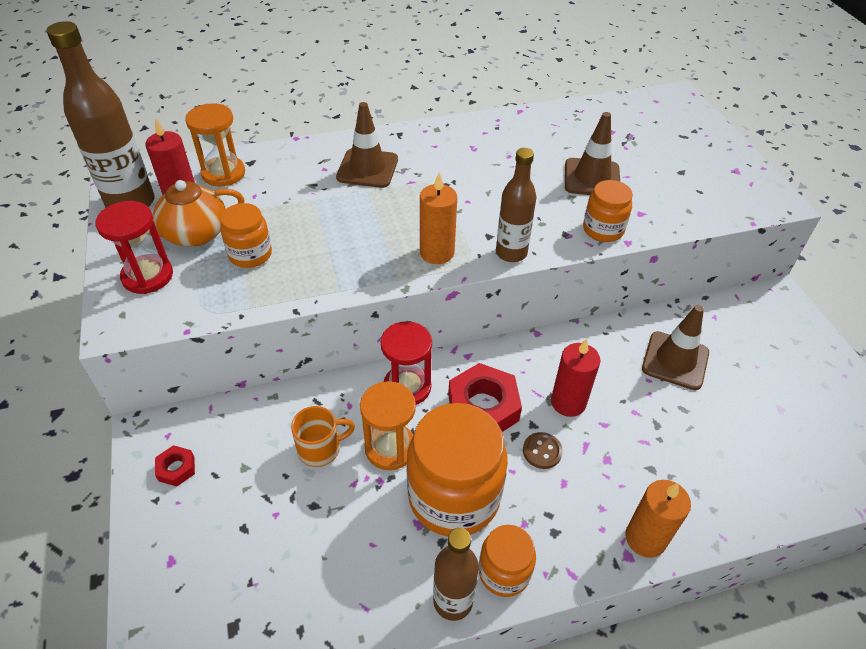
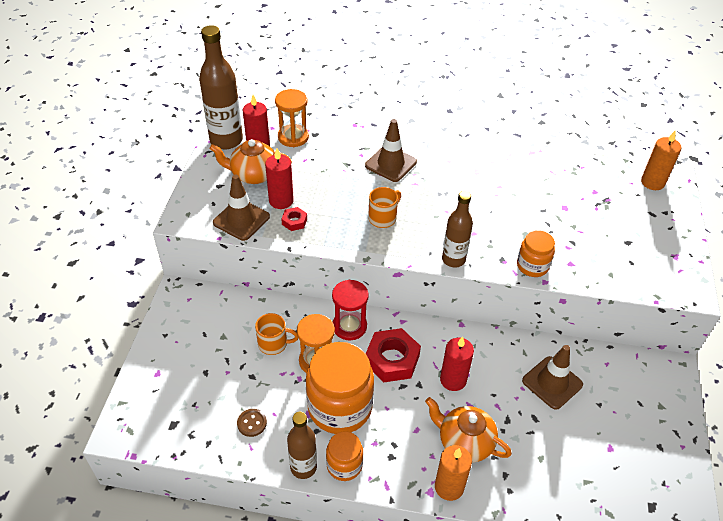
camera: 25 degrees right, 0 degrees up
red hourglass [95,201,173,294] -> none
red nut [155,445,195,487] -> red nut moved to [281,207,307,231]
orange jar [220,203,272,268] -> red candle [265,148,294,209]
orange candle [420,172,457,264] -> orange candle moved to [641,131,681,190]
brown button [523,432,563,469] -> brown button moved to [237,409,267,437]
brown traffic cone [565,112,620,195] -> brown traffic cone moved to [213,175,270,241]
none -> orange mug [368,187,401,228]
none -> orange teapot [425,397,512,463]

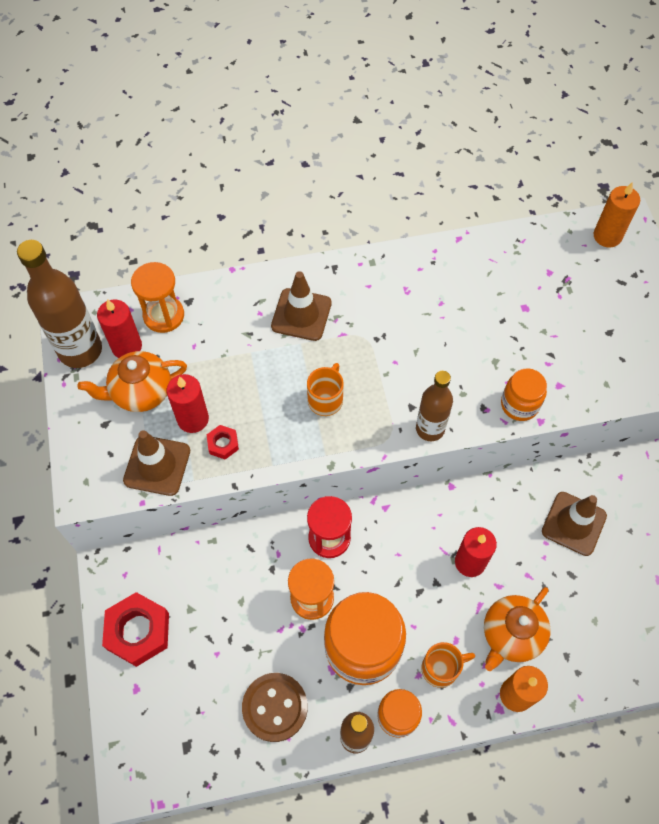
camera: 20 degrees left, 15 degrees up
brown button [237,409,267,437] -> brown button [242,673,308,742], size x1.87
orange mug [255,313,298,355] -> orange mug moved to [422,642,475,688]
red nut [366,328,421,383] -> red nut moved to [102,592,169,667]
orange teapot [425,397,512,463] -> orange teapot turned 60 degrees counterclockwise [484,587,551,671]

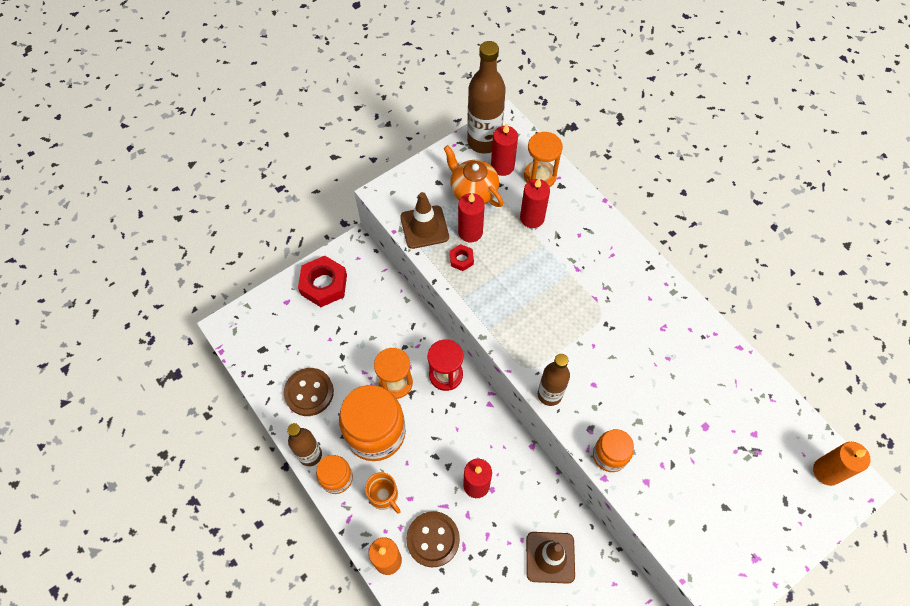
camera: 65 degrees right, 0 degrees up
brown traffic cone [271,271,332,341] -> none
orange mug [307,363,344,416] -> none
orange teapot [484,587,551,671] -> brown button [406,511,460,567]
none -> red candle [520,178,550,228]

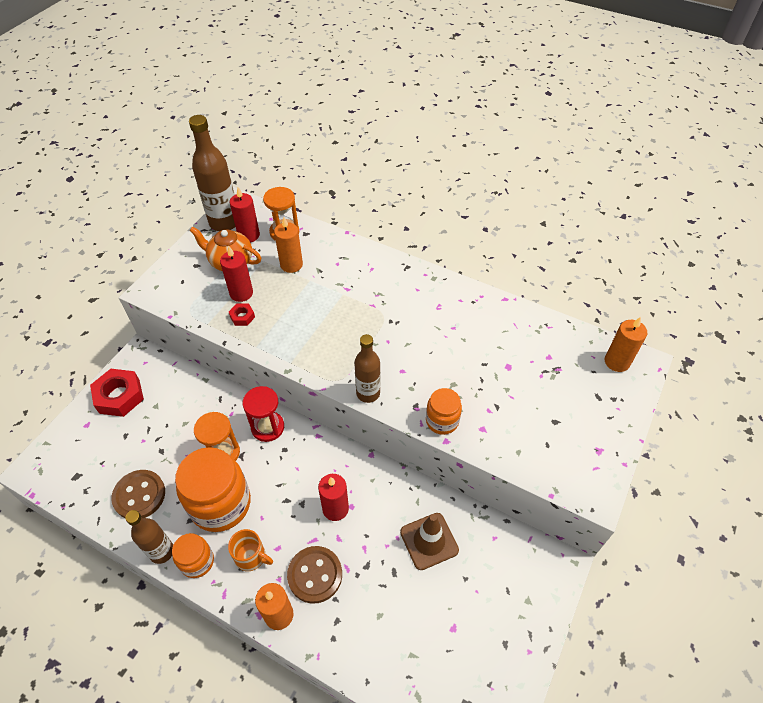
camera: 25 degrees left, 10 degrees down
brown traffic cone [400,192,449,249] -> none
red candle [520,178,550,228] -> orange candle [274,217,303,273]

